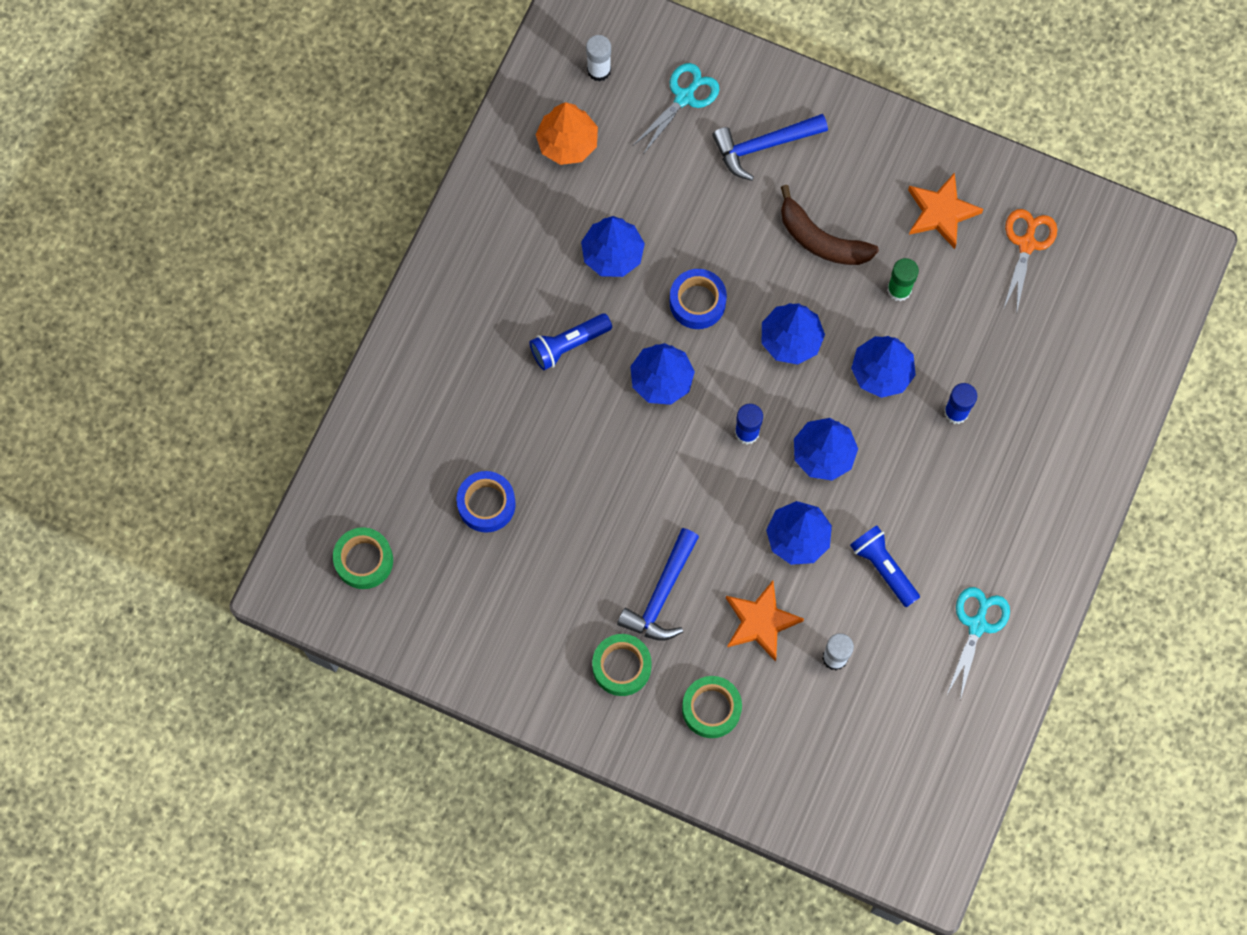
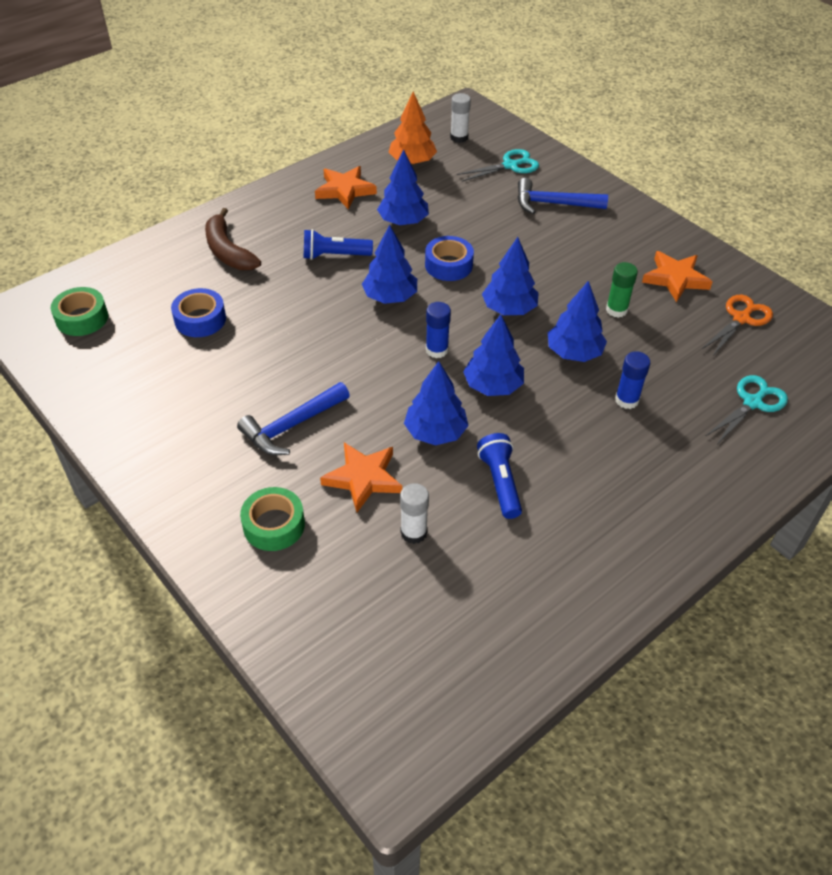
camera: 25 degrees right, 25 degrees down
green tape [592,634,652,696] -> none
brown banana [781,185,879,265] -> brown banana moved to [205,208,261,270]
turquoise scissors [947,587,1010,700] -> turquoise scissors moved to [706,375,788,443]
none -> orange star [315,166,377,210]

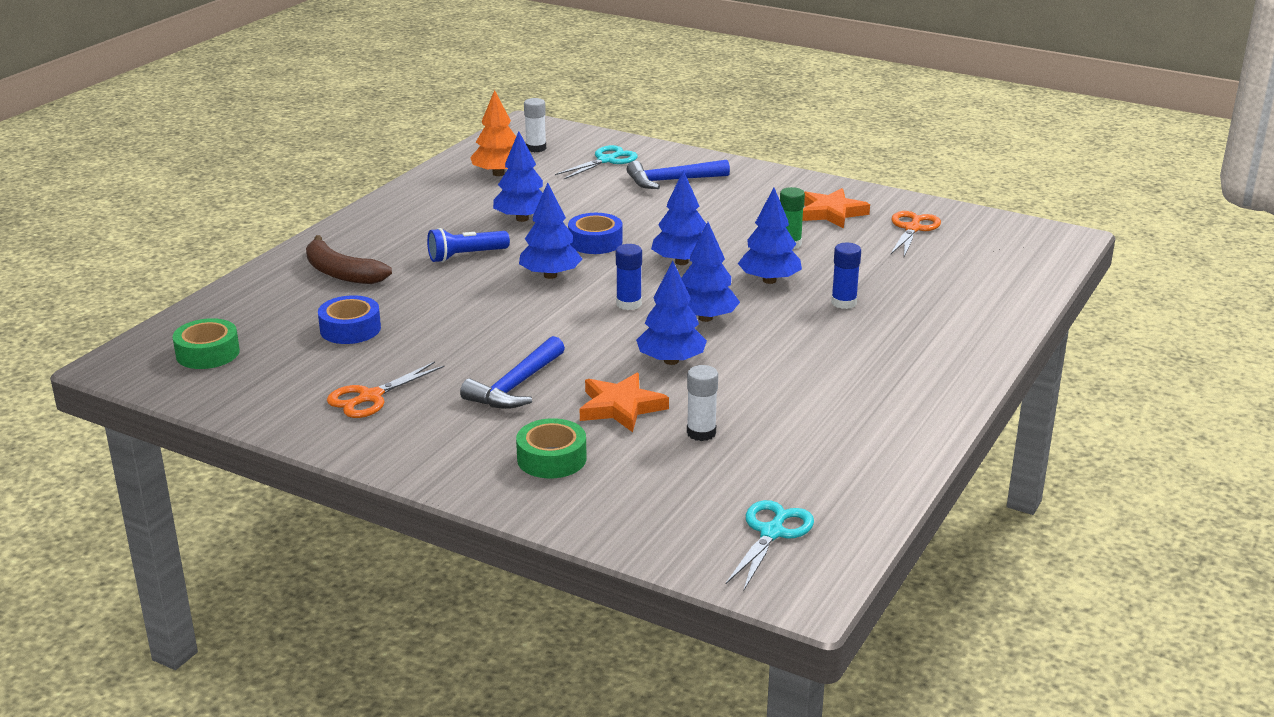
camera: 20 degrees left, 20 degrees down
orange star [315,166,377,210] -> none
blue flashlight [477,433,522,519] -> none
turquoise scissors [706,375,788,443] -> turquoise scissors moved to [725,500,814,590]
none -> orange scissors [327,361,445,418]

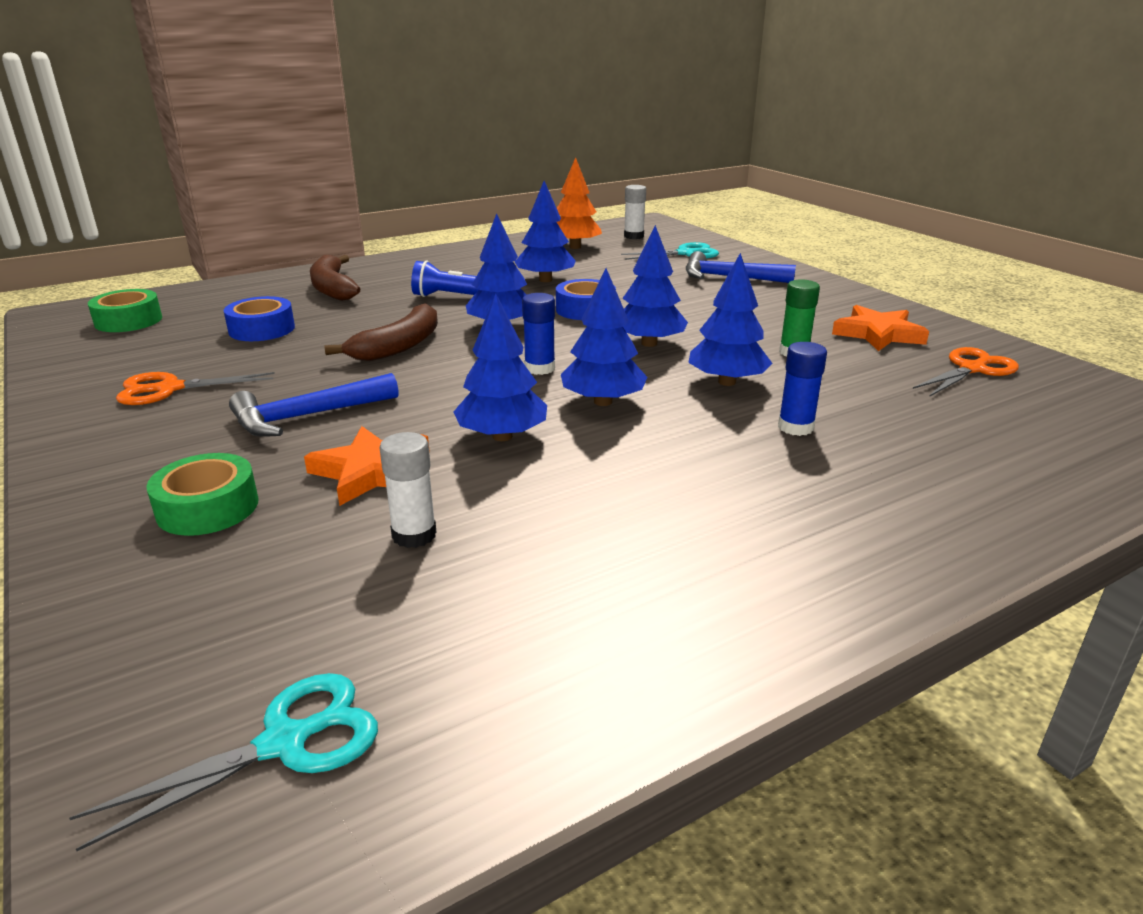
camera: 30 degrees right, 0 degrees up
none -> brown banana [324,303,438,361]

